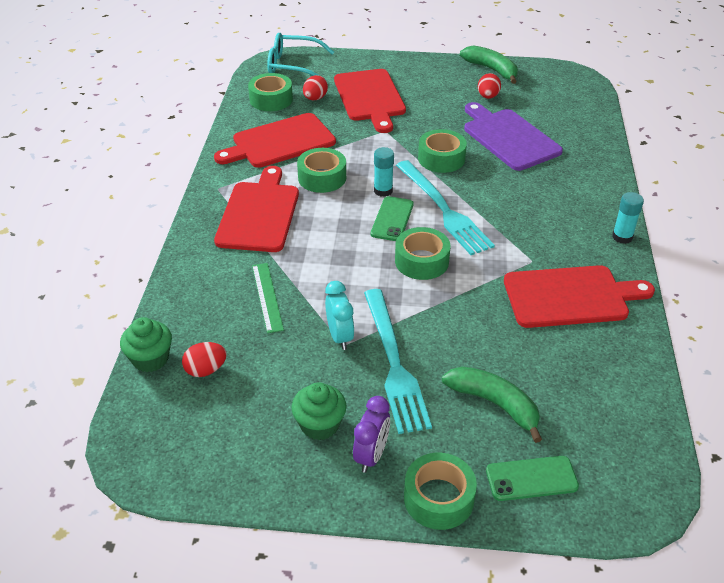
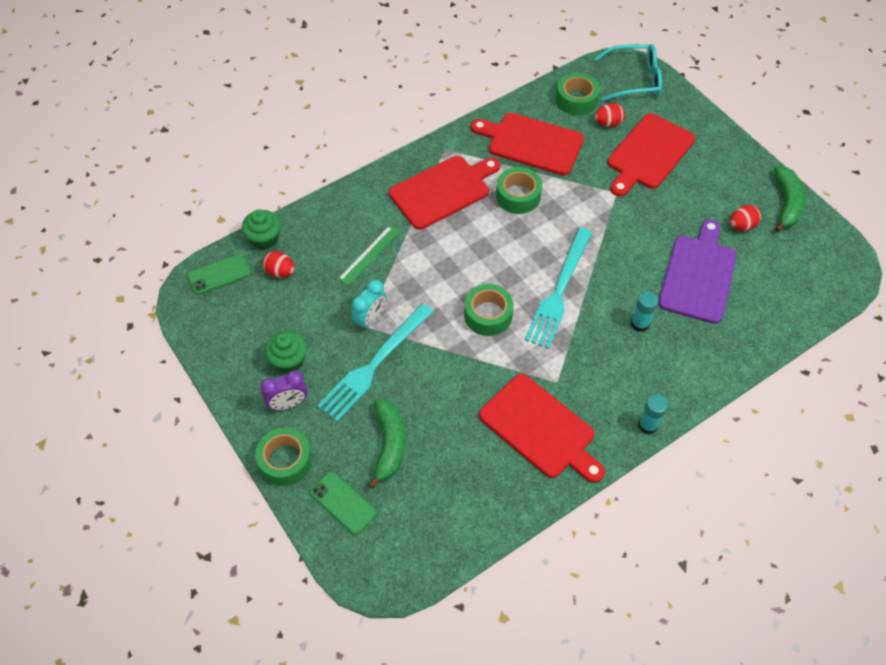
camera: 50 degrees right, 15 degrees up
turquoise glasses [267,33,334,80] -> turquoise glasses turned 120 degrees clockwise [594,44,662,102]
green phone [371,196,414,241] -> green phone moved to [188,254,251,295]
turquoise glue stick [374,147,394,197] -> turquoise glue stick moved to [631,291,658,332]
green tape [418,129,467,173] -> none

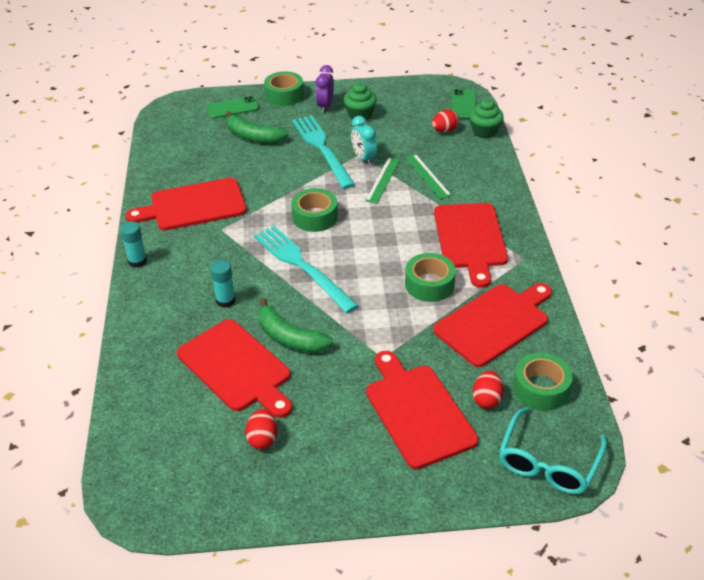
camera: 120 degrees right, 15 degrees down
purple cutting board [659,219,737,324] -> red cutting board [177,319,292,418]
green banana [774,166,805,232] -> green banana moved to [258,298,333,353]
none -> green ruler [365,157,400,204]

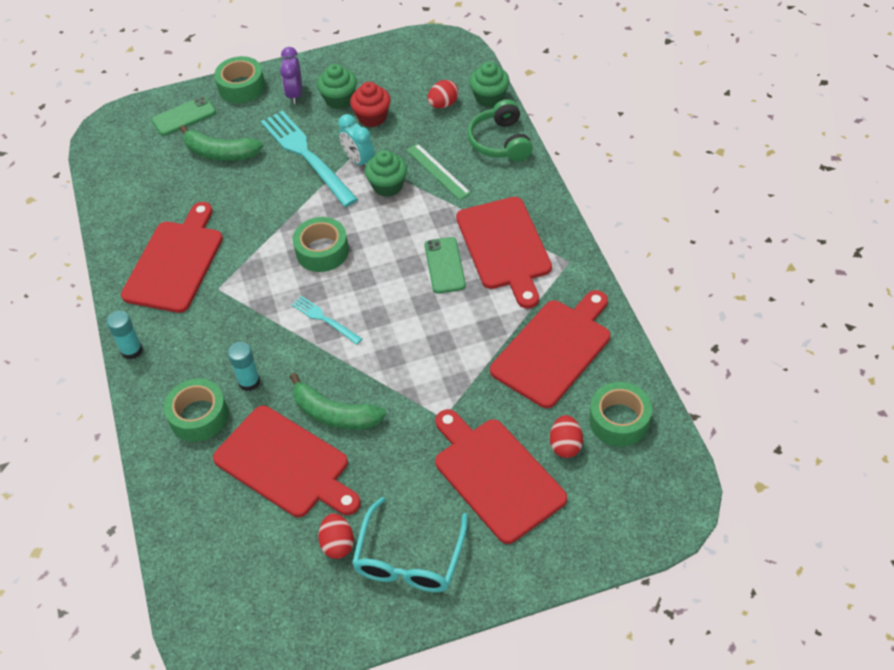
camera: 10 degrees left, 10 degrees up
red cutting board [125,178,247,231] -> red cutting board turned 135 degrees clockwise [121,202,223,313]
turquoise fork [254,226,359,313] -> turquoise fork [292,296,362,345], size x0.50
green ruler [365,157,400,204] -> green cupcake [365,150,407,197]
green tape [405,253,456,302] -> green tape moved to [164,379,228,442]
green phone [452,89,476,119] -> green phone moved to [425,237,466,294]
turquoise glasses [499,407,607,494] -> turquoise glasses moved to [352,497,468,592]
none -> red cupcake [350,82,391,127]
none -> green headphones [468,99,533,161]

